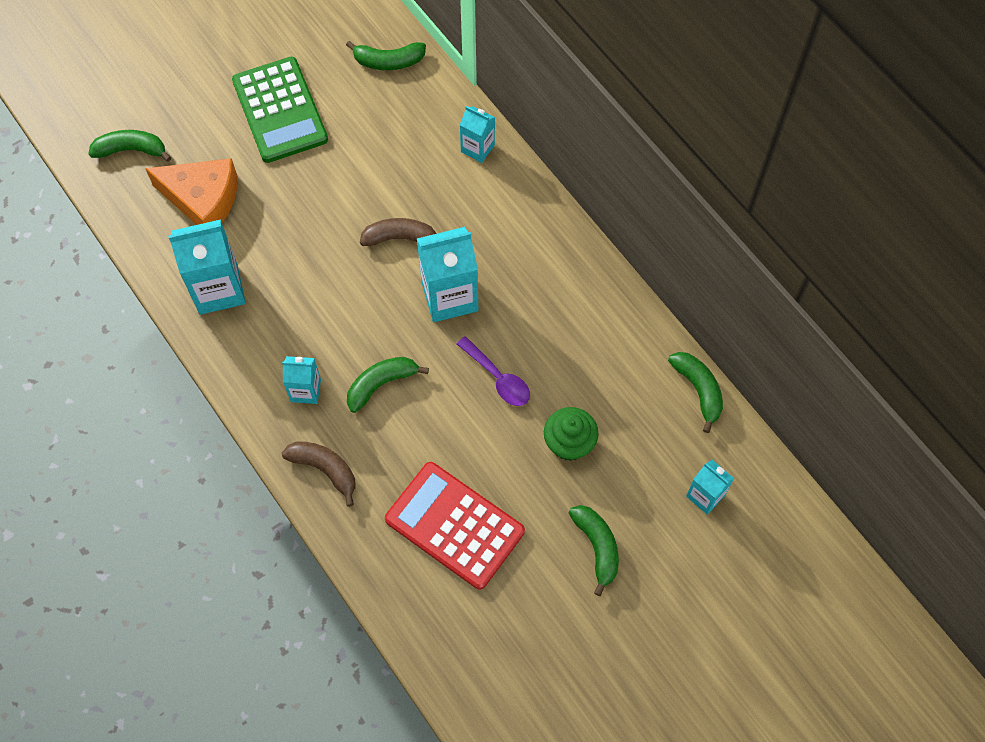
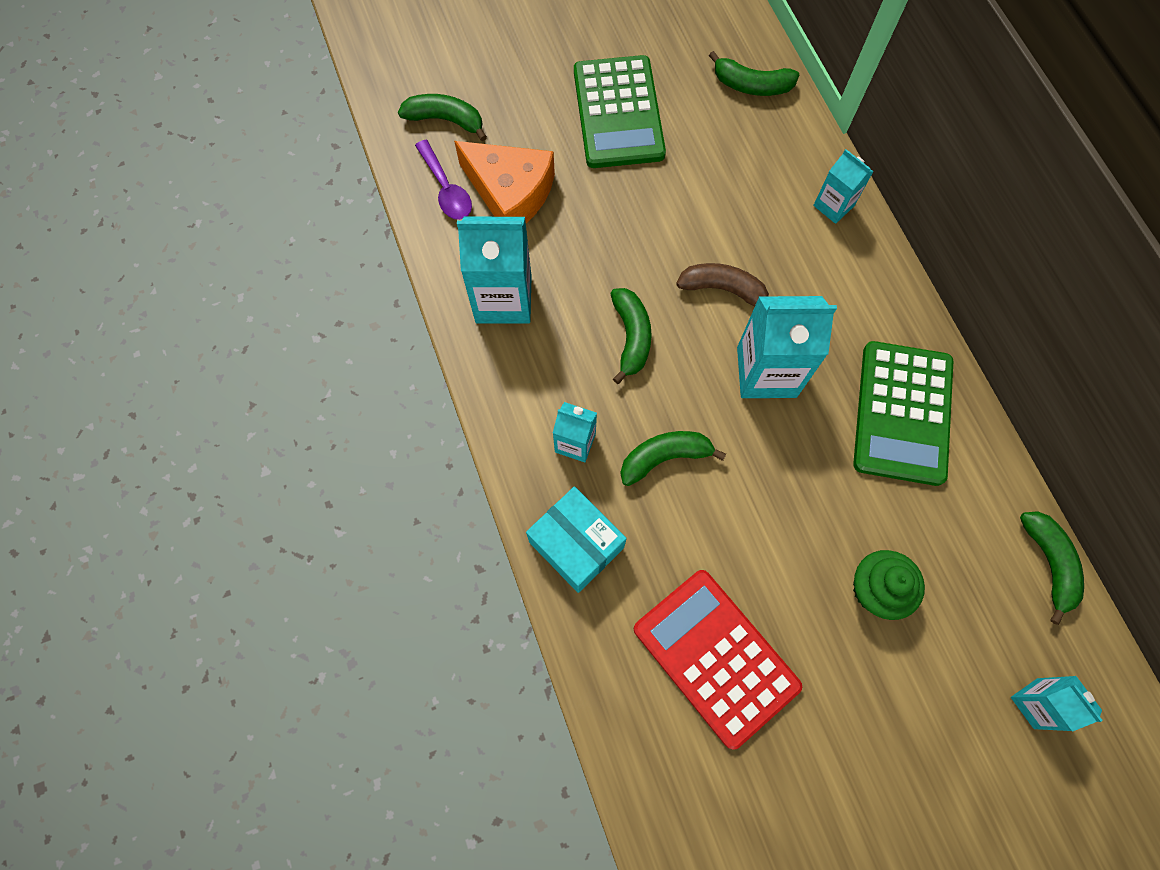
camera: 15 degrees right, 5 degrees up
brown banana [282,441,356,507] -> turquoise box [526,487,627,593]
purple spoon [457,336,530,406] -> purple spoon moved to [415,140,472,220]
green banana [569,505,619,596] -> green banana moved to [610,288,652,384]
none -> green calculator [853,341,954,486]

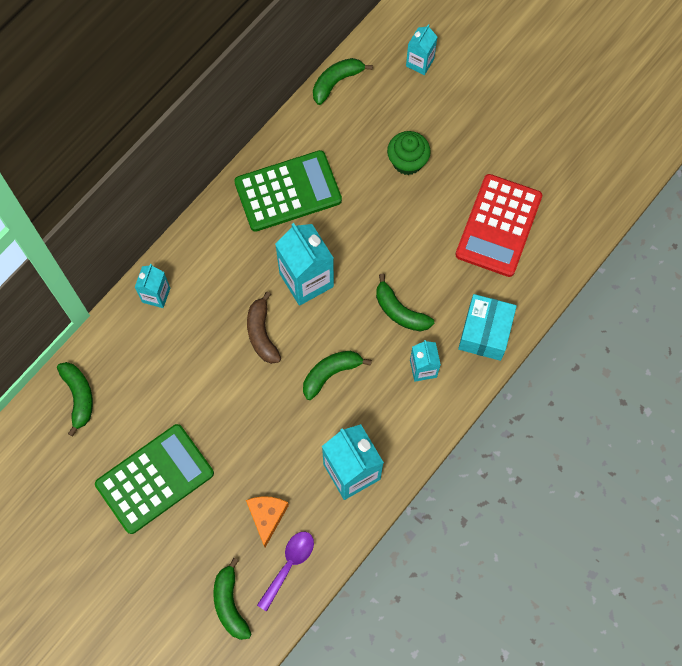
camera: 120 degrees left, 0 degrees up
orange cheese [454,141,555,223] -> orange cheese [246,496,289,547], size x0.61

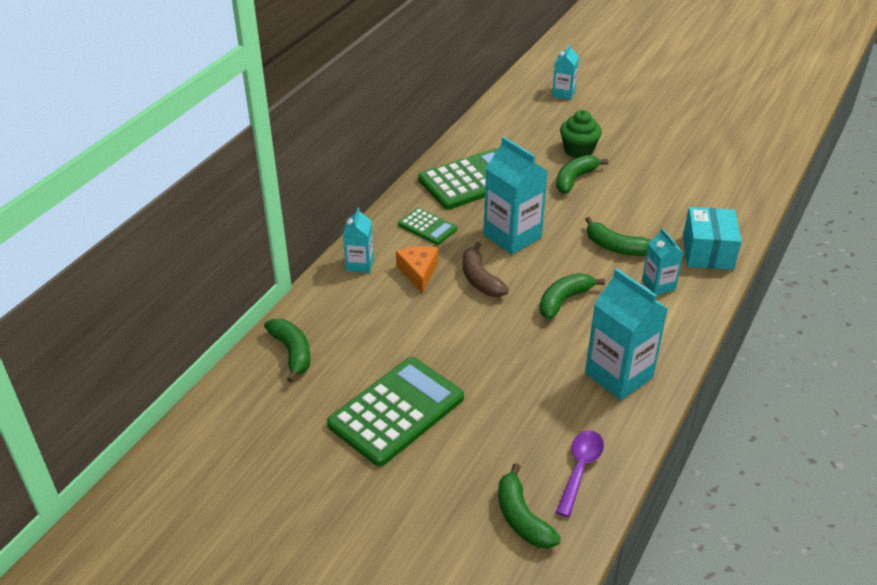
camera: 10 degrees left, 30 degrees down
orange cheese [246,496,289,547] -> orange cheese moved to [396,246,438,293]
green banana [313,58,373,105] -> green banana moved to [556,155,608,194]
red calculator [455,174,542,277] -> none
none -> green calculator [398,208,457,245]

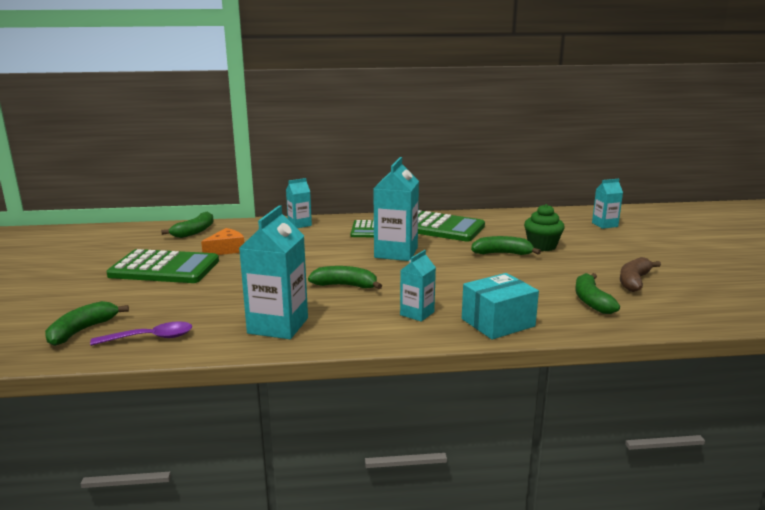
camera: 55 degrees right, 20 degrees down
orange cheese [396,246,438,293] -> orange cheese moved to [201,228,244,255]
brown banana [463,242,509,297] -> brown banana moved to [620,257,661,292]
green banana [585,217,651,256] -> green banana moved to [575,273,620,314]

